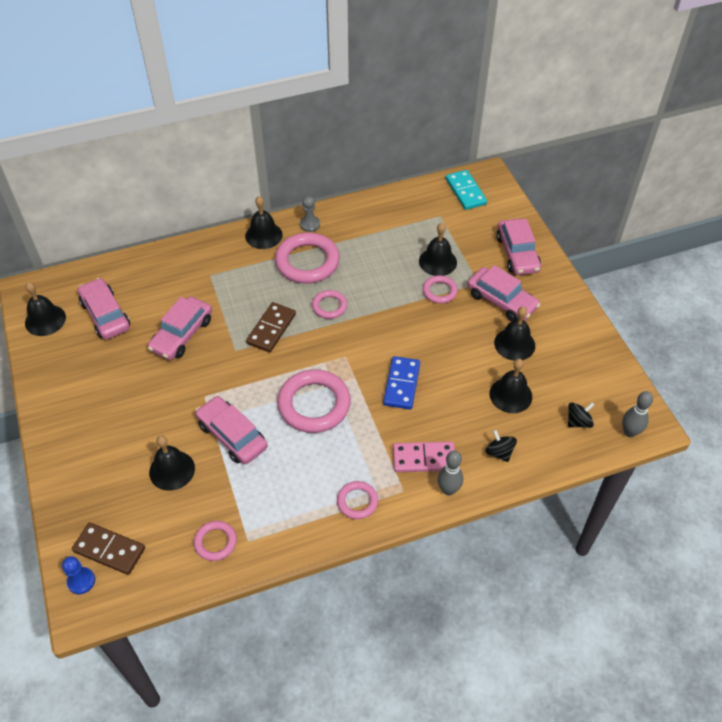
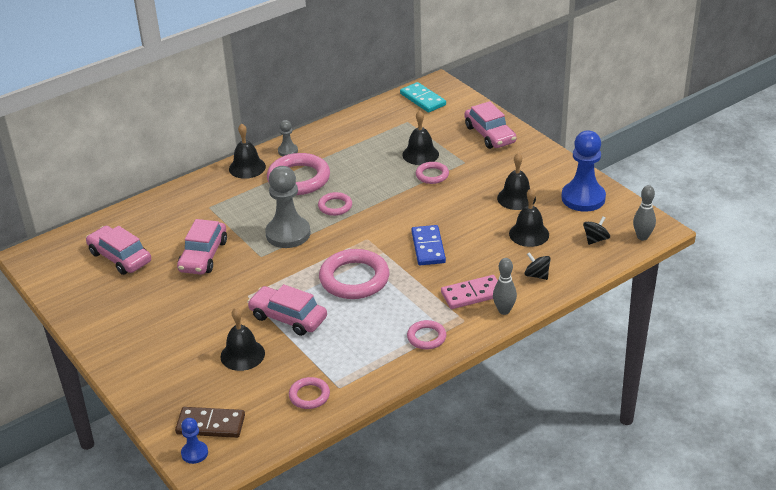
camera: 15 degrees left, 15 degrees down
black bell [25,282,66,336] -> none
brown domino [246,302,296,353] -> grey pawn [265,166,310,248]
pink car [467,265,540,321] -> none
none -> blue pawn [561,131,606,212]

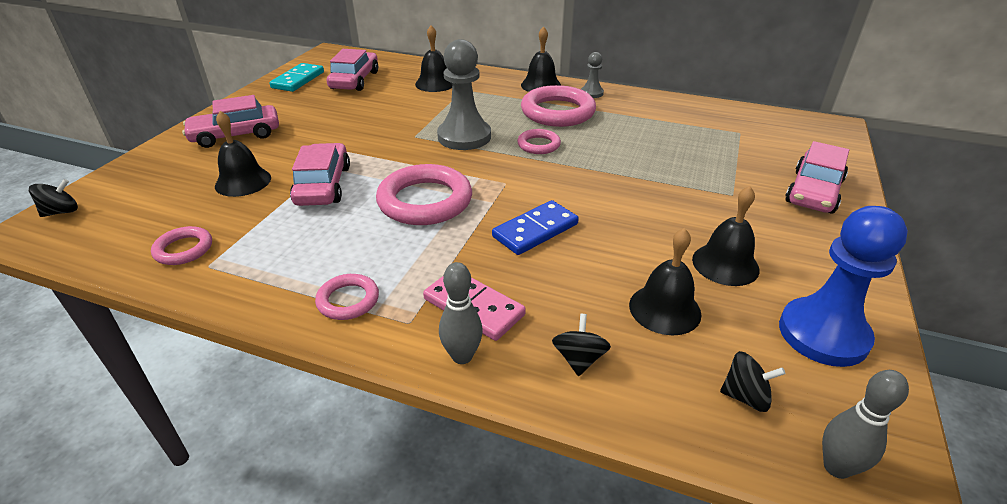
camera: 55 degrees right, 0 degrees up
brown domino [175,407,245,438] -> none
pink car [177,219,227,275] -> pink car moved to [182,95,279,148]
blue pawn [181,418,208,464] -> black spinning top [29,179,78,217]
turquoise domino [400,82,446,113] -> turquoise domino moved to [269,63,324,92]
black bell [402,110,439,165] -> black bell moved to [415,25,453,92]
pink ring [416,162,449,184] -> none

